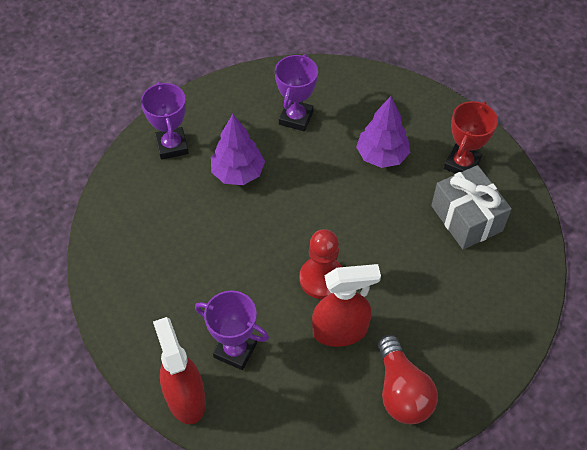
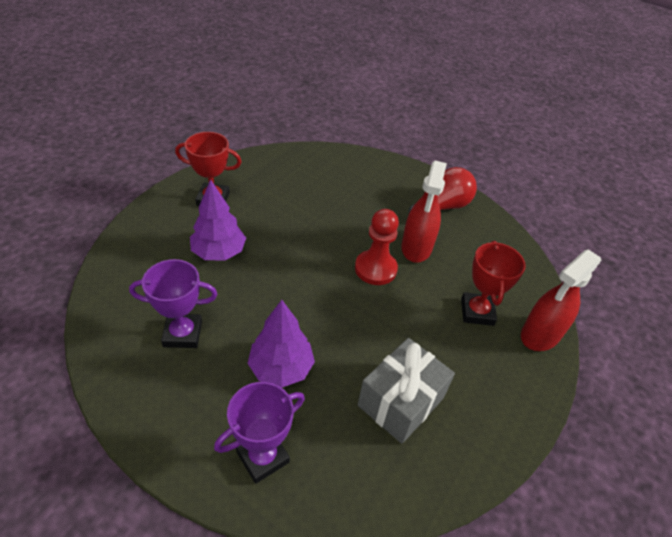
camera: 115 degrees left, 10 degrees down
purple trophy [195,291,269,370] -> red trophy [461,241,526,326]
red spray bottle [312,264,381,347] -> red spray bottle turned 135 degrees counterclockwise [401,161,447,263]
grey gift [431,165,512,249] -> grey gift moved to [358,338,455,444]

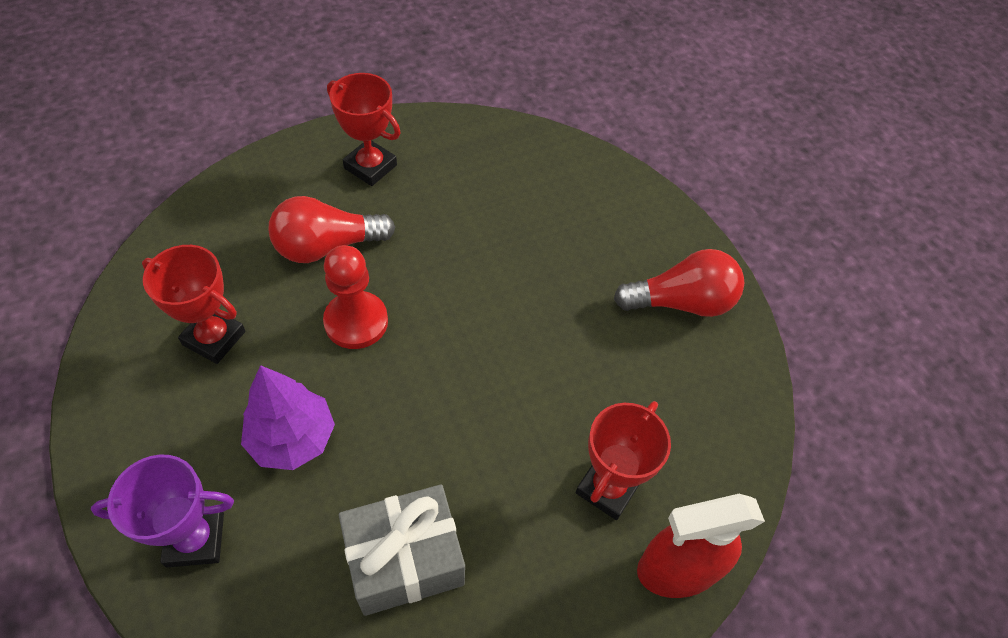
camera: 30 degrees right, 10 degrees up
purple trophy [129,259,217,348] -> red trophy [142,245,246,364]
purple tree [190,179,246,261] -> red light bulb [268,196,395,263]
red pawn [355,209,399,285] -> red pawn moved to [323,245,388,349]
red spray bottle [401,161,447,263] -> none

